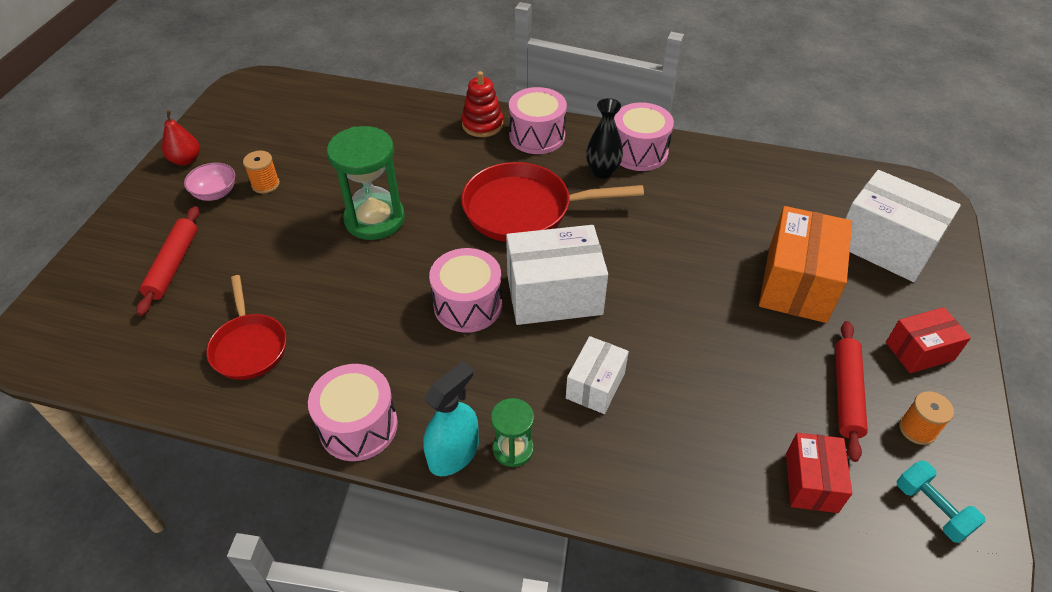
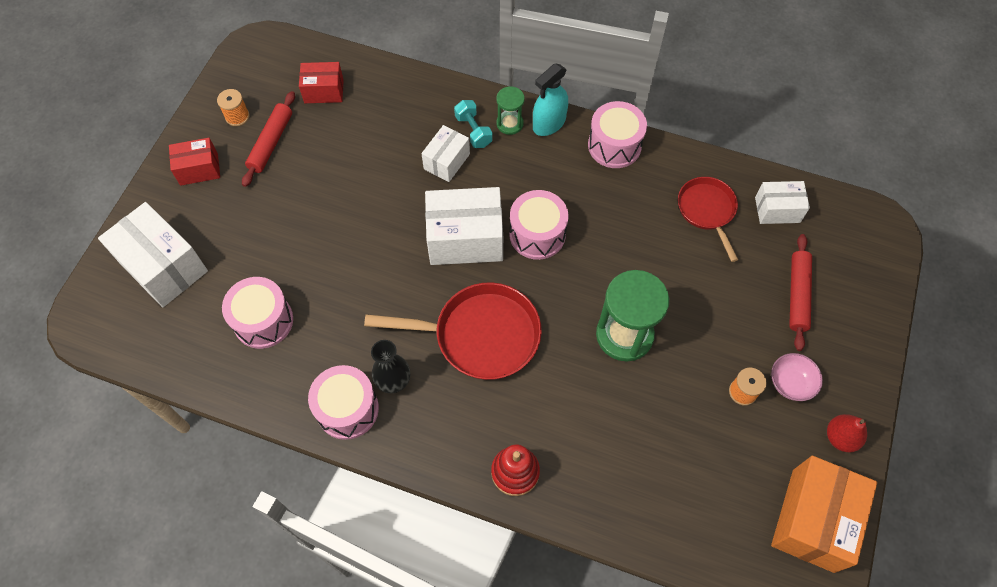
camera: 175 degrees left, 15 degrees up
pink drum [509,87,567,154] -> pink drum moved to [222,277,293,349]
orange box [759,206,852,323] -> orange box moved to [771,456,877,573]
red box [786,433,852,513] -> red box turned 75 degrees clockwise [299,62,344,103]
turquoise dumbbell [897,460,985,543] -> turquoise dumbbell moved to [454,100,493,148]
none -> white box [755,181,810,224]

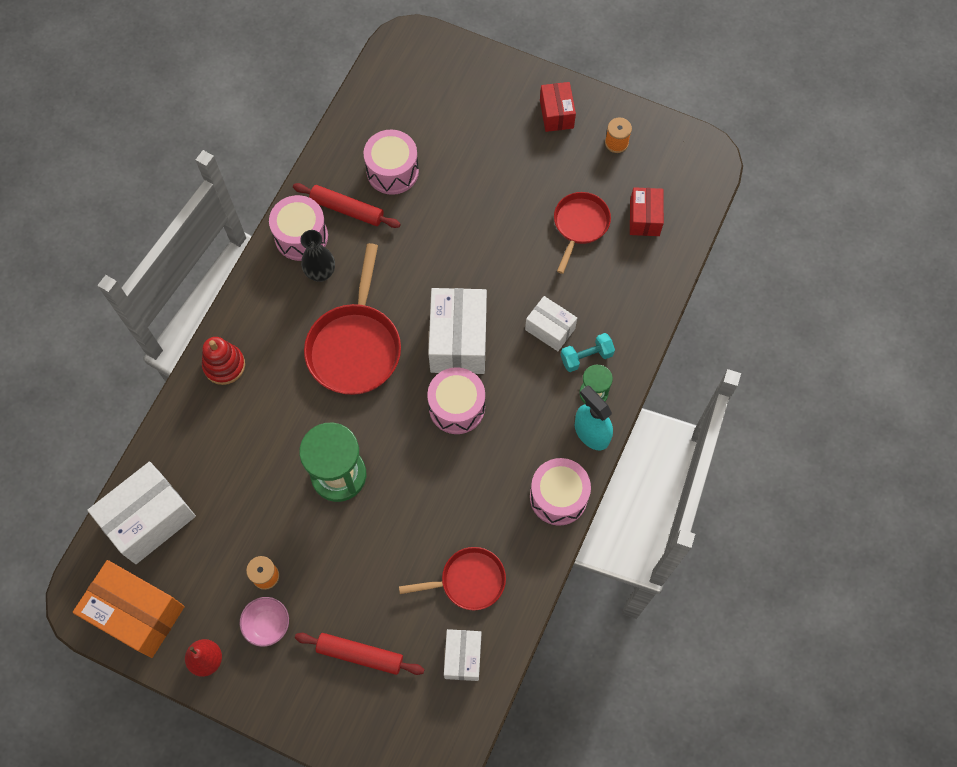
camera: 95 degrees right, 5 degrees up
white box [98,202,208,307] -> white box moved to [87,462,196,564]
red rolling pin [242,91,295,187] -> red rolling pin moved to [293,183,401,228]
none -> red pan [554,192,611,274]

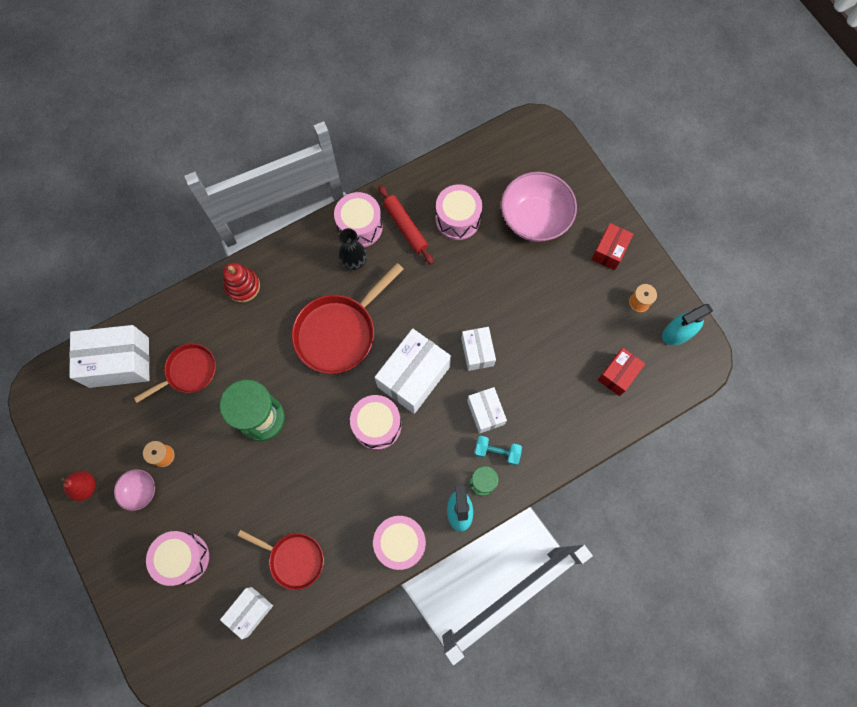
camera: 35 degrees right, 5 degrees up
orange box [73,560,185,658] -> none
red rolling pin [295,633,425,675] -> pink drum [146,531,209,586]
red pan [554,192,611,274] -> red pan moved to [134,343,216,403]
none -> white box [461,327,496,371]
none -> pink bowl [501,172,577,242]
none -> turquoise spray bottle [662,304,713,345]

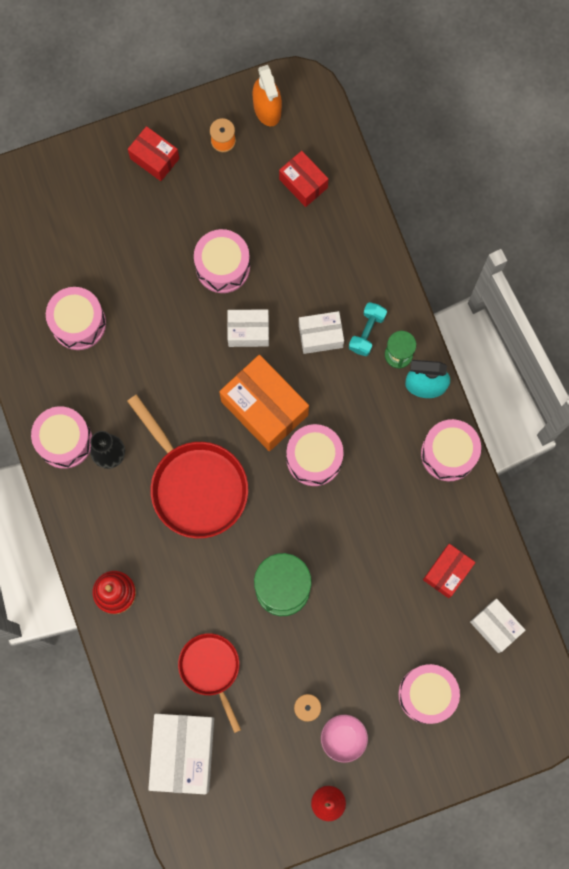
camera: 80 degrees left, 5 degrees up
red pan [237,530,324,590] -> red box [423,544,476,598]
white box [375,329,451,414] -> orange box [219,355,309,451]
red rolling pin [378,185,434,265] -> none
pink bowl [501,172,577,242] -> none
turquoise spray bottle [662,304,713,345] -> orange spray bottle [252,65,282,127]
none -> pink drum [194,229,250,293]

